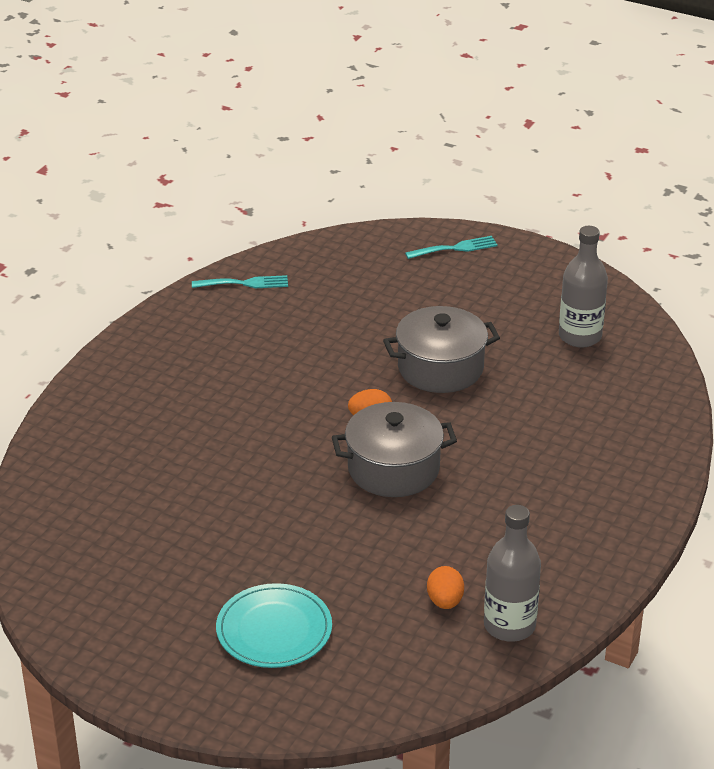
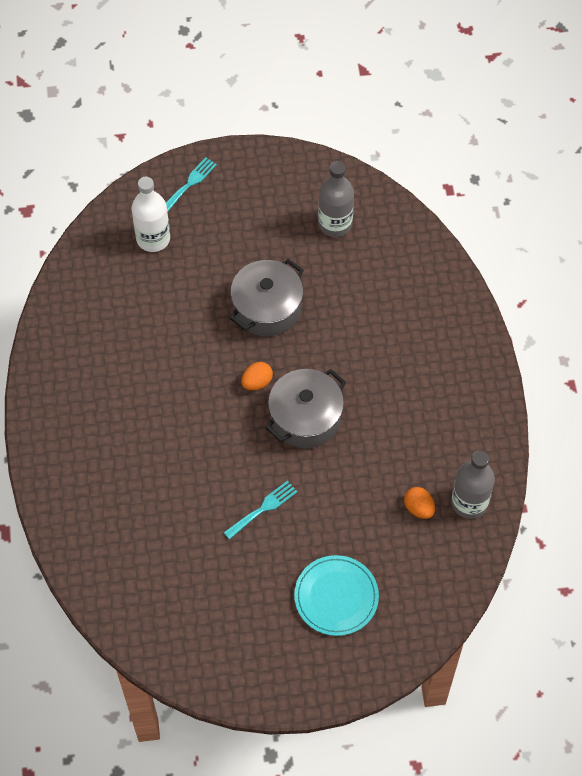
camera: 35 degrees left, 25 degrees up
turquoise fork [192,275,288,288] -> turquoise fork moved to [223,480,298,540]
none -> white bottle [132,177,170,252]

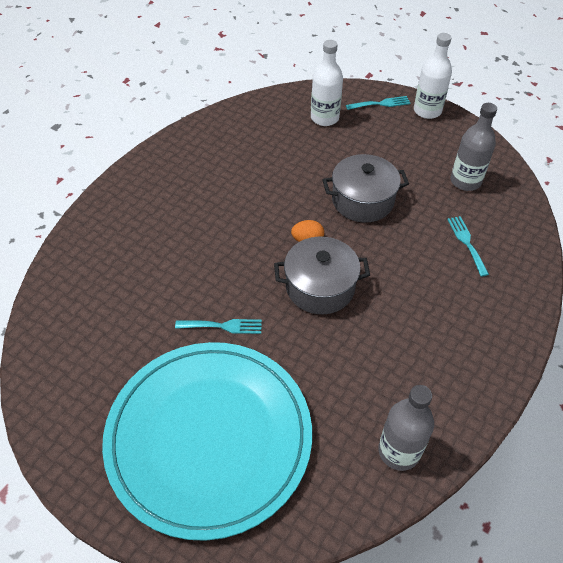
camera: 40 degrees right, 10 degrees down
turquoise plate [294,555,379,636] -> turquoise plate [102,342,312,541], size x2.20
orange egg [404,487,435,519] -> none
none -> white bottle [414,33,452,119]
none -> turquoise fork [447,216,489,277]

